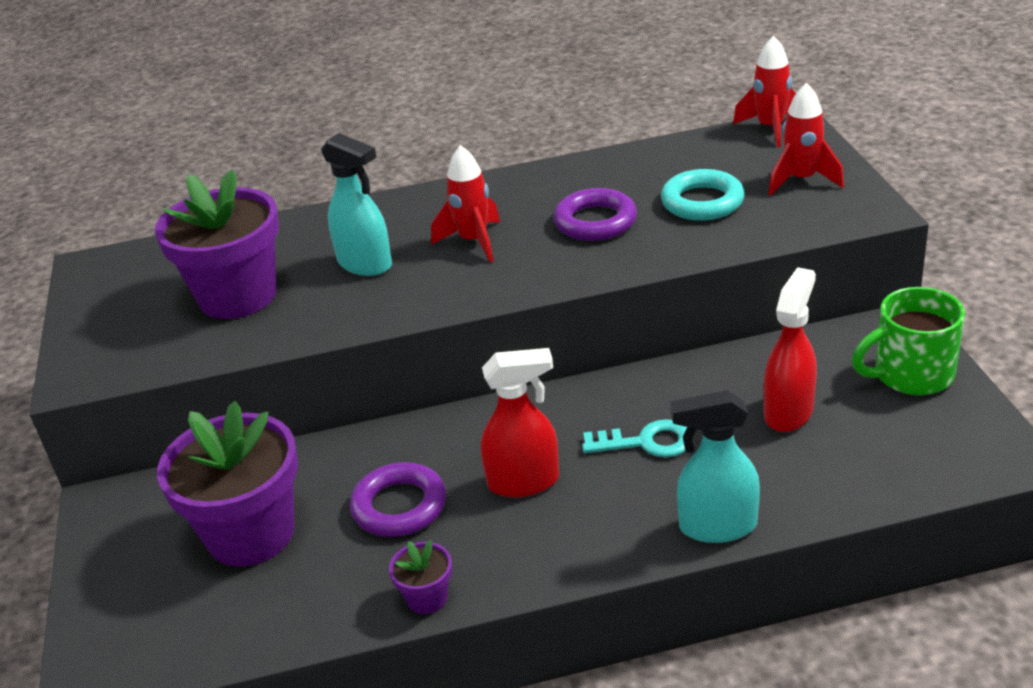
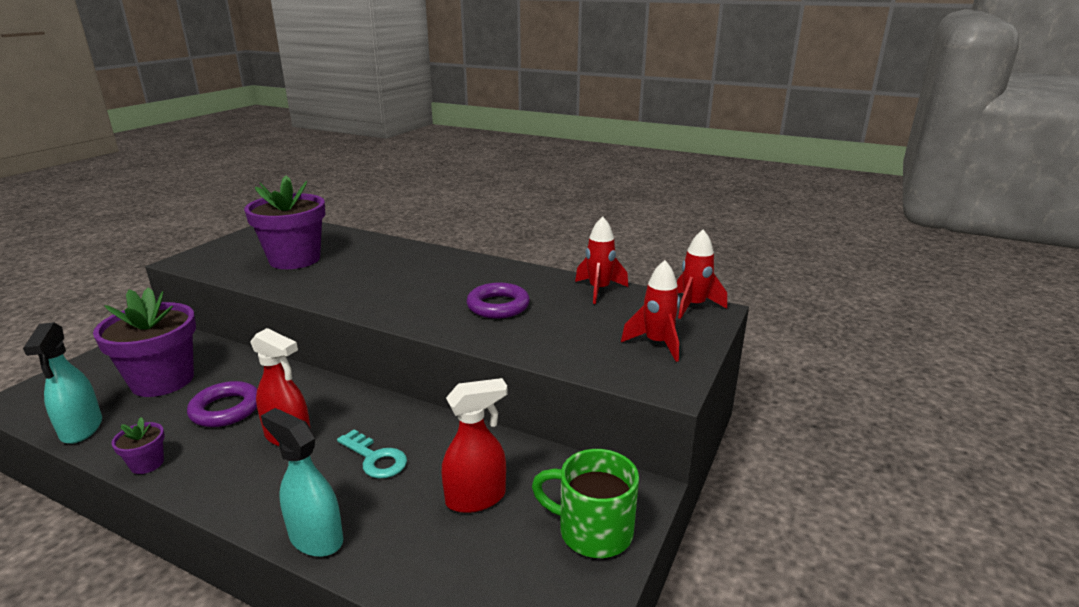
camera: 35 degrees right, 10 degrees down
turquoise spray bottle [321,133,392,276] -> turquoise spray bottle moved to [23,322,102,444]
red rocket [431,145,500,262] -> red rocket moved to [575,216,628,304]
turquoise ring [661,169,745,221] -> none

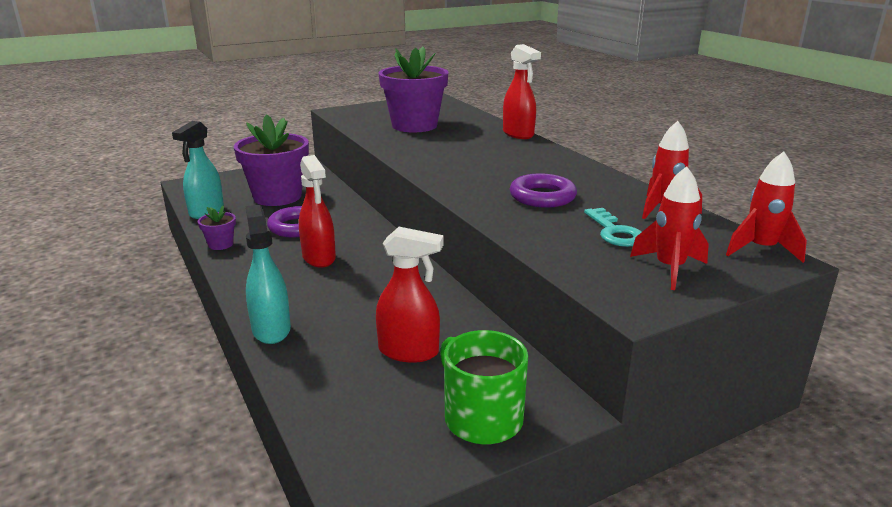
camera: 35 degrees right, 0 degrees up
turquoise key [337,429,407,479] -> turquoise key moved to [584,208,642,247]
none -> red spray bottle [503,44,541,139]

